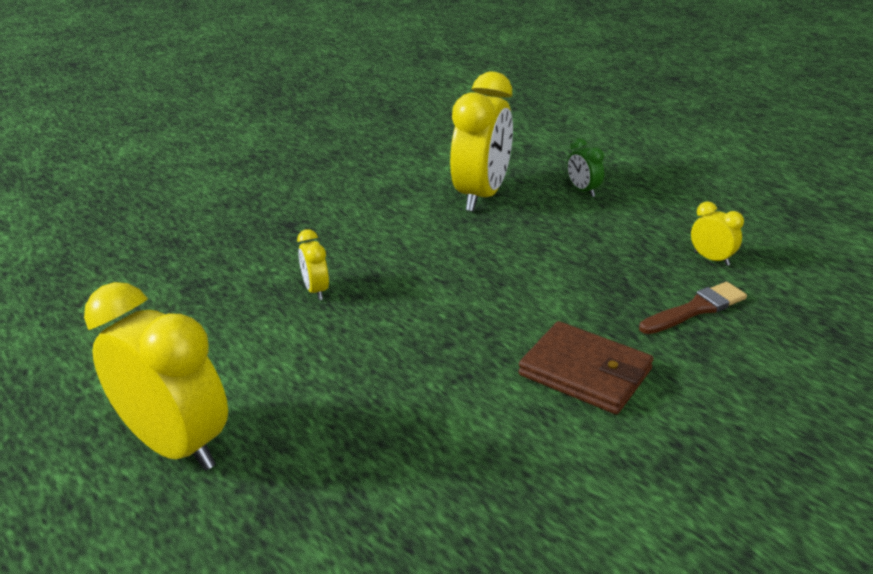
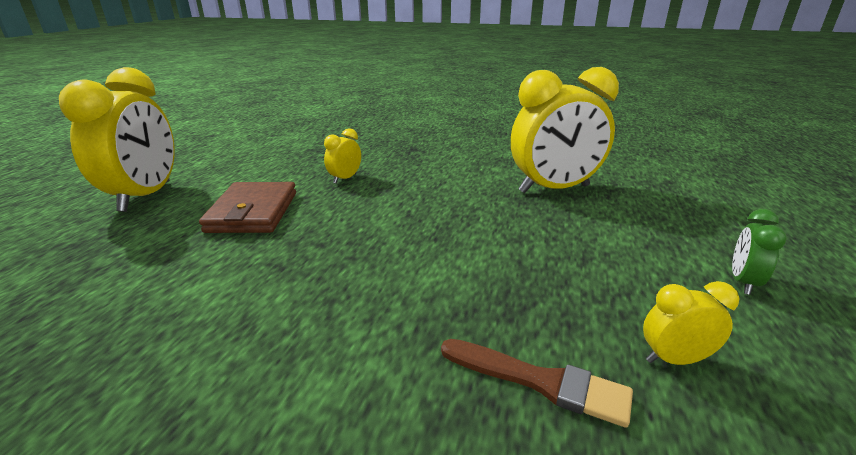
camera: 55 degrees right, 5 degrees down
brown wallet [518,321,654,414] -> brown wallet moved to [199,182,296,233]
green clock [567,138,604,197] -> green clock moved to [732,209,787,295]
yellow clock [691,201,744,266] -> yellow clock turned 105 degrees counterclockwise [643,281,739,365]

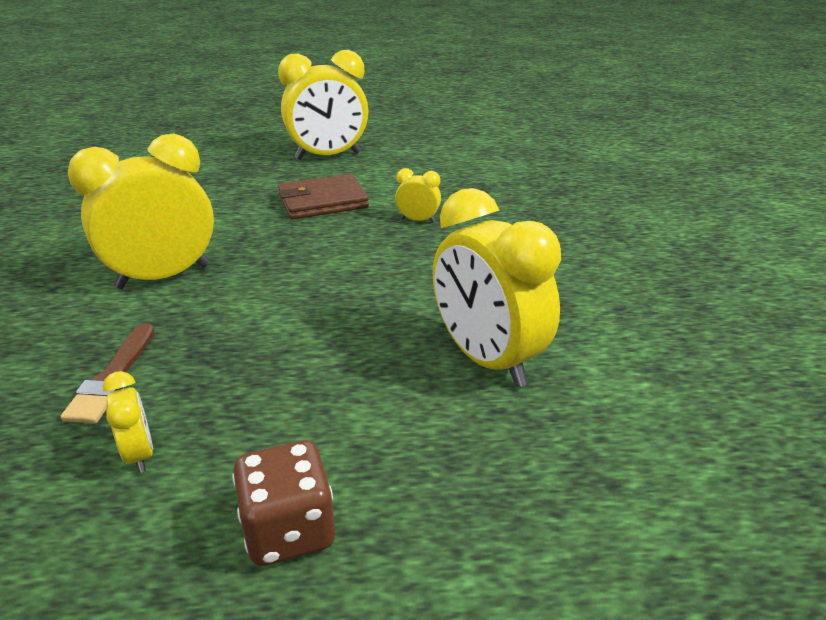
camera: 70 degrees right, 5 degrees up
green clock [732,209,787,295] -> brown dice [232,440,335,566]
none -> yellow clock [68,133,214,289]

